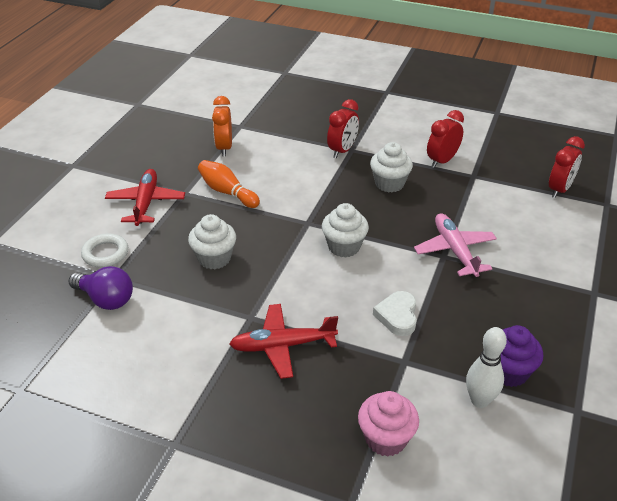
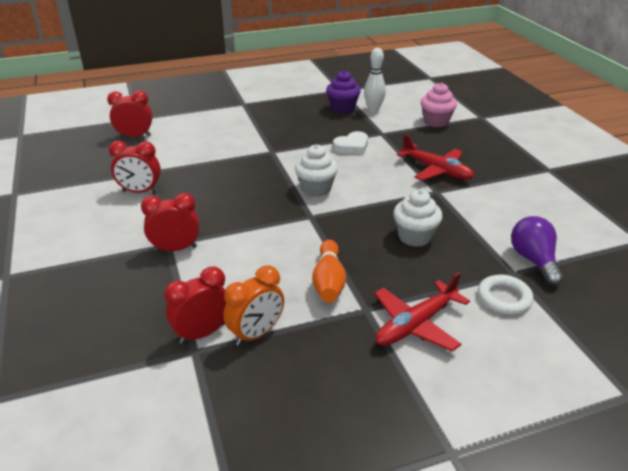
camera: 130 degrees left, 5 degrees down
white cupcake [370,142,413,192] -> none
pink plane [414,213,497,277] -> none
none -> red clock [164,267,226,344]

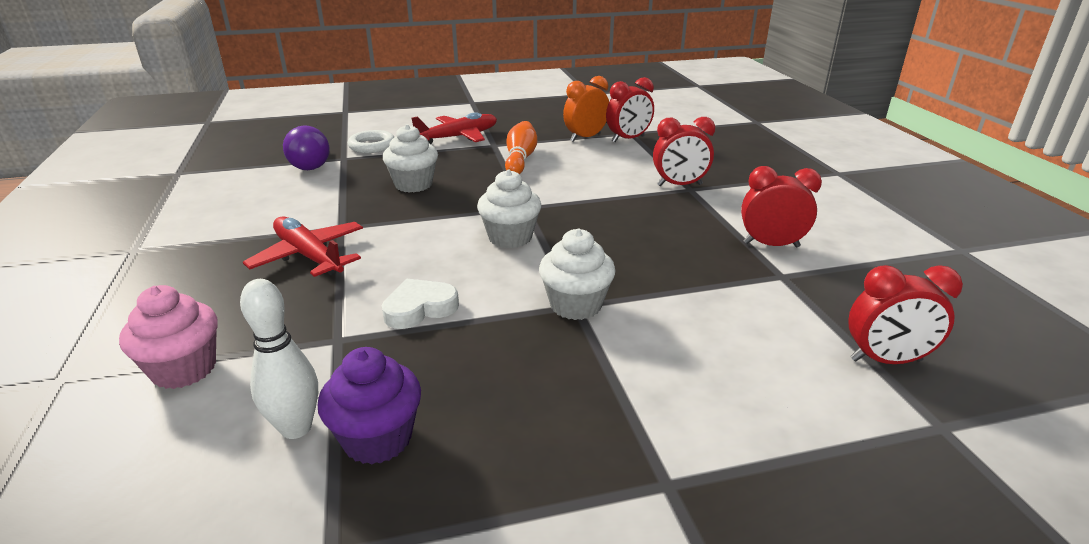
camera: 175 degrees left, 5 degrees down
none -> white cupcake [539,228,616,320]

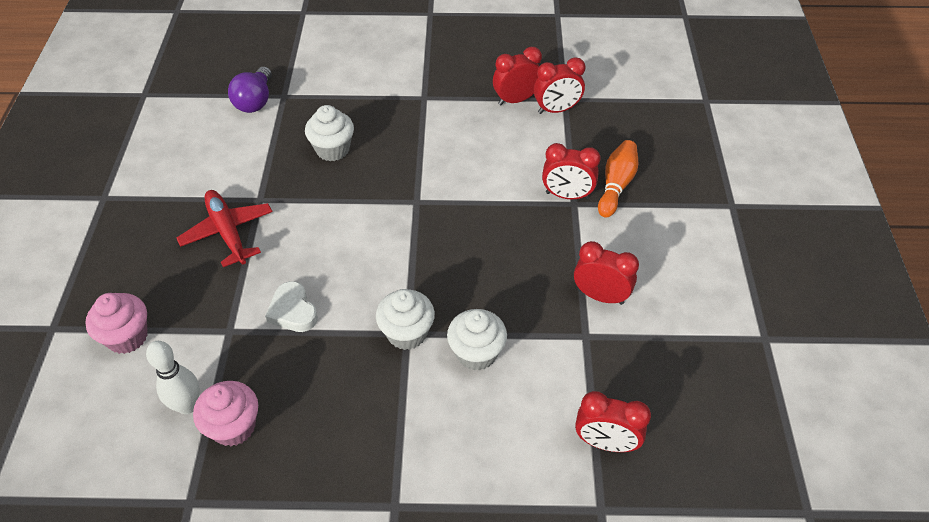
camera: 15 degrees right, 20 degrees up
purple cupcake [318,347,421,465] -> pink cupcake [193,381,258,446]
white ring [348,130,394,153] -> none
white heart [382,278,459,329] -> white heart turned 105 degrees counterclockwise [265,281,318,332]
red plane [411,112,497,144] -> none
white cupcake [477,169,541,248] -> white cupcake moved to [447,309,507,371]
orange bowling pin [505,121,537,174] -> orange bowling pin moved to [598,140,638,218]
orange clock [563,76,609,142] -> red clock [493,47,542,105]

